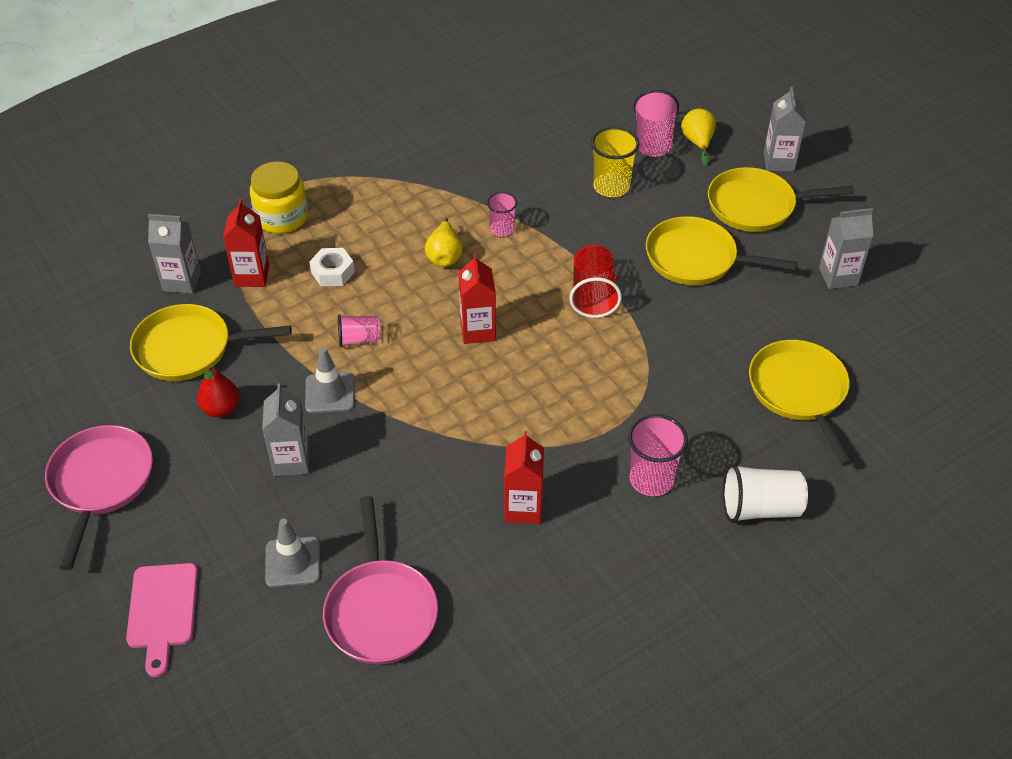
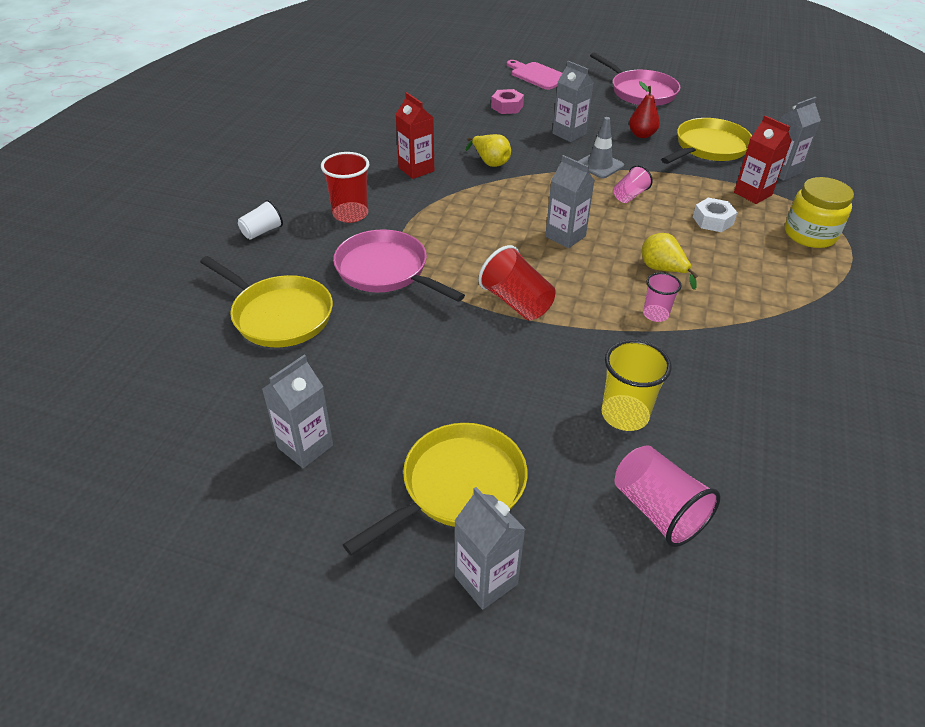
camera: 140 degrees right, 5 degrees down
grey traffic cone [265,519,320,587] -> pink nut [491,89,524,114]
pink pan [323,496,438,664] -> pink pan moved to [333,229,465,302]
red carton [459,253,496,344] -> grey carton [545,155,595,248]
pink cup [628,414,688,496] -> red cup [321,152,370,223]
yellow pan [646,216,798,285] -> none
yellow pear [681,109,716,166] -> yellow pear moved to [466,134,511,167]
white cup [723,464,808,523] -> white cup [238,200,283,240], size x0.62

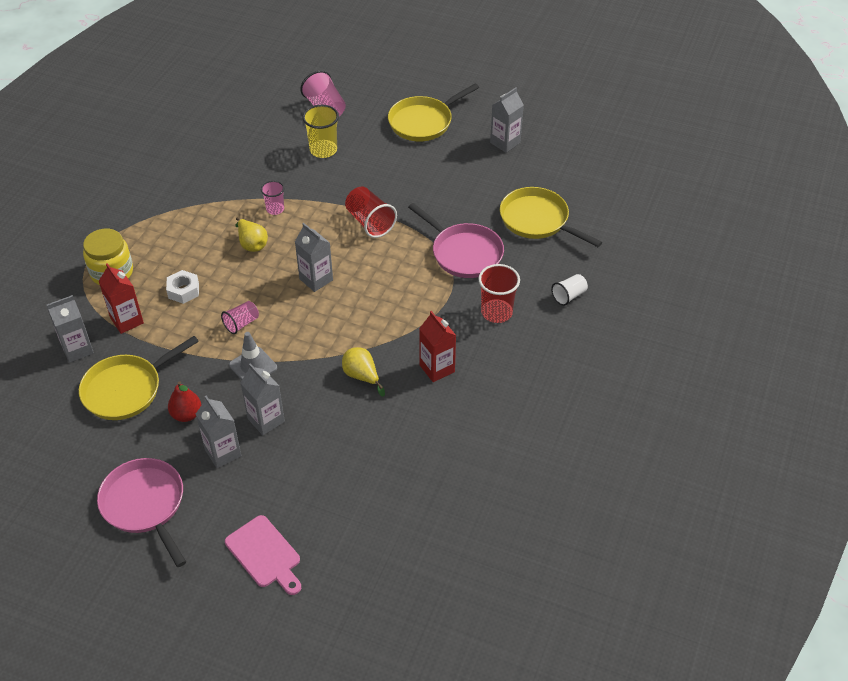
camera: 175 degrees left, 5 degrees up
grey carton [454,487,526,610] -> grey carton moved to [196,395,241,468]
pink nut [491,89,524,114] -> none

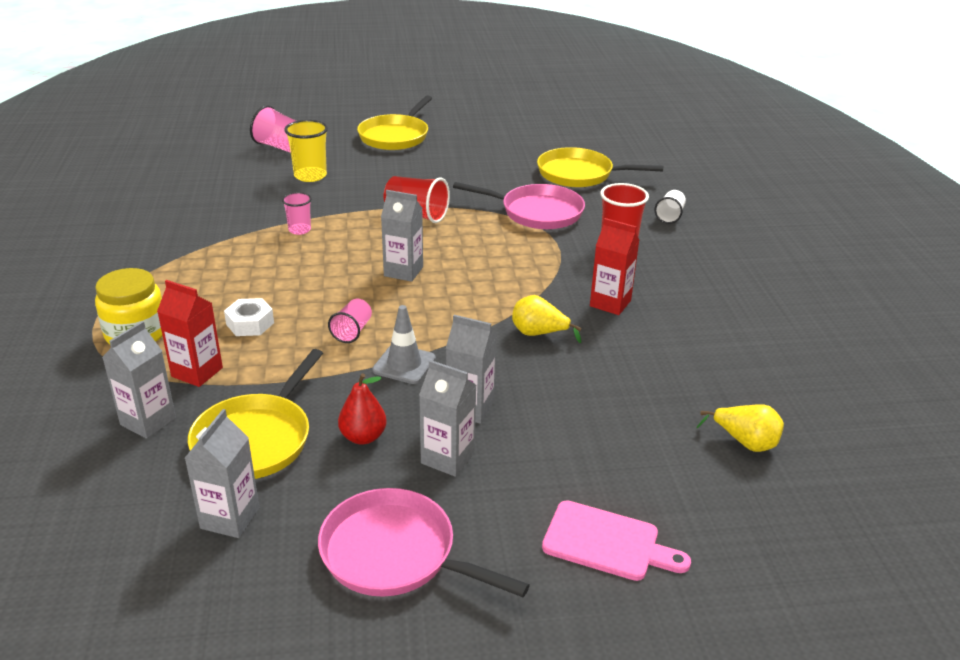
camera: 30 degrees left, 15 degrees down
yellow pear [235,218,268,252] -> yellow pear moved to [696,404,784,452]
grey carton [490,88,524,153] -> grey carton moved to [185,409,260,538]

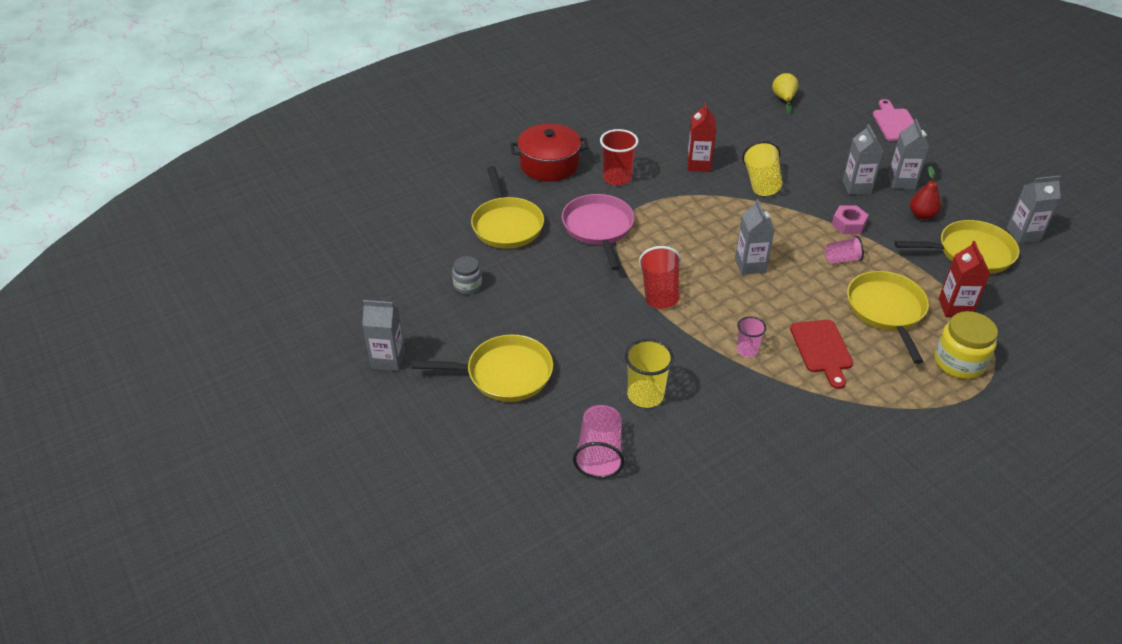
camera: 115 degrees left, 10 degrees up
grey carton [102,321,176,439] -> grey carton moved to [362,300,405,371]
white nut [224,298,274,336] -> yellow pan [847,271,929,364]
pink pan [318,488,530,597] -> none
grey traffic cone [372,305,436,384] -> pink nut [832,206,868,234]
yellow pear [512,295,582,343] -> yellow cup [742,141,782,196]
white cup [655,190,686,224] -> red pot [510,123,589,182]
none -> grey jar [452,256,482,294]
none -> red cutting board [790,320,853,389]

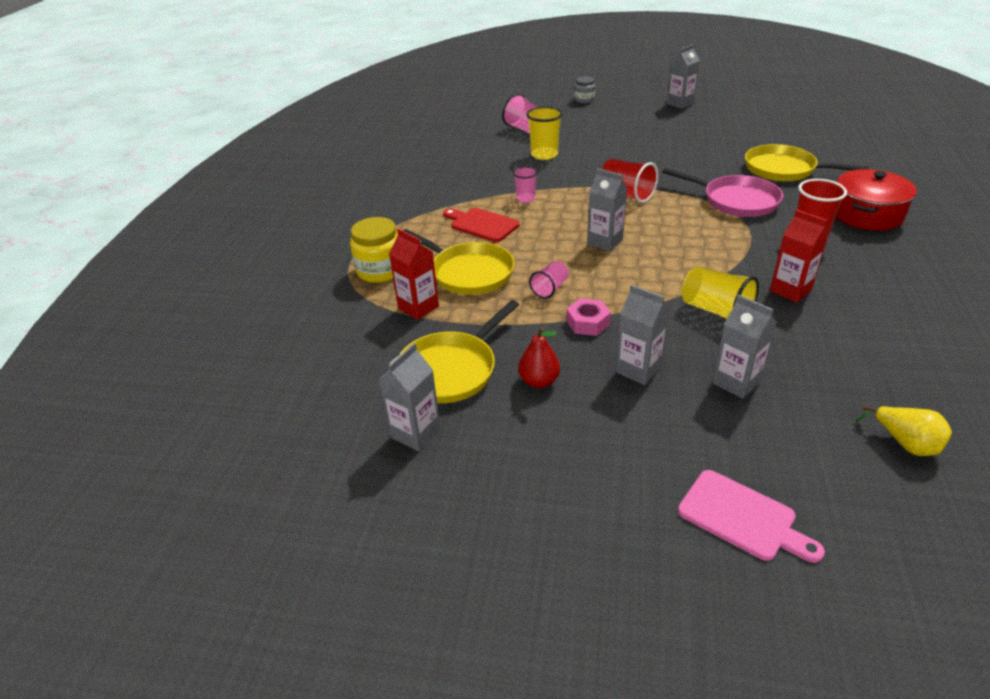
camera: 135 degrees right, 5 degrees down
yellow pan [411,334,553,402] -> none
grey jar [452,256,482,294] -> grey jar moved to [574,77,595,103]
grey carton [888,119,929,189] -> grey carton moved to [712,295,777,399]

